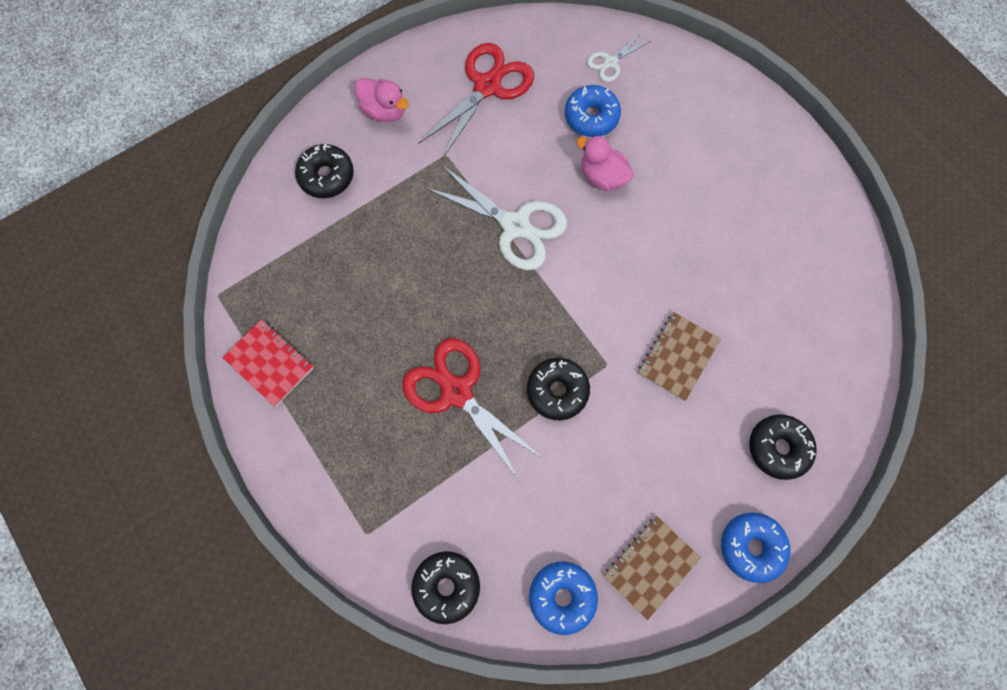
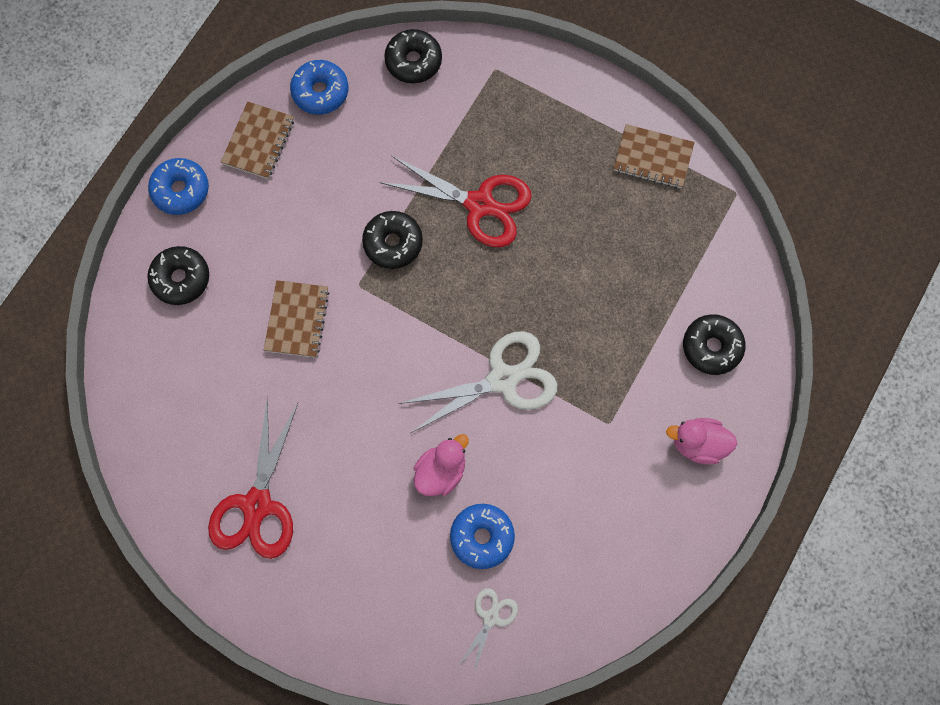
camera: 155 degrees right, 0 degrees up
red notebook [222,319,314,406] -> brown notebook [613,124,695,188]
red scissors [418,43,534,159] -> red scissors moved to [208,399,298,559]
white scissors [425,164,567,270] -> white scissors turned 150 degrees clockwise [398,331,557,433]
pink duck [576,135,634,191] -> pink duck turned 60 degrees counterclockwise [413,434,469,496]

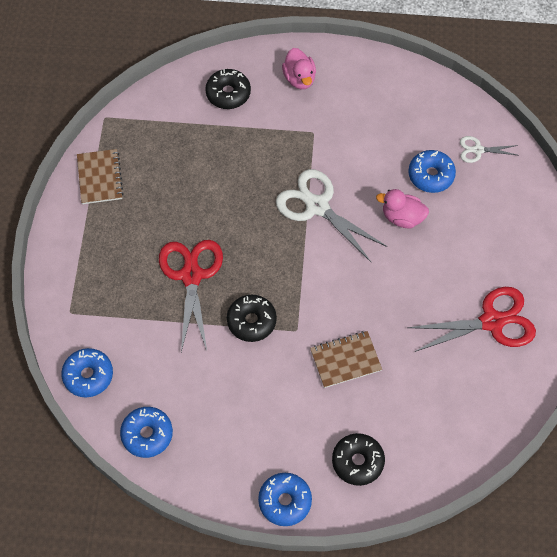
camera: 115 degrees left, 10 degrees down
brown notebook [221,101,294,179] -> none
black donut [384,29,442,84] -> blue donut [61,348,113,397]

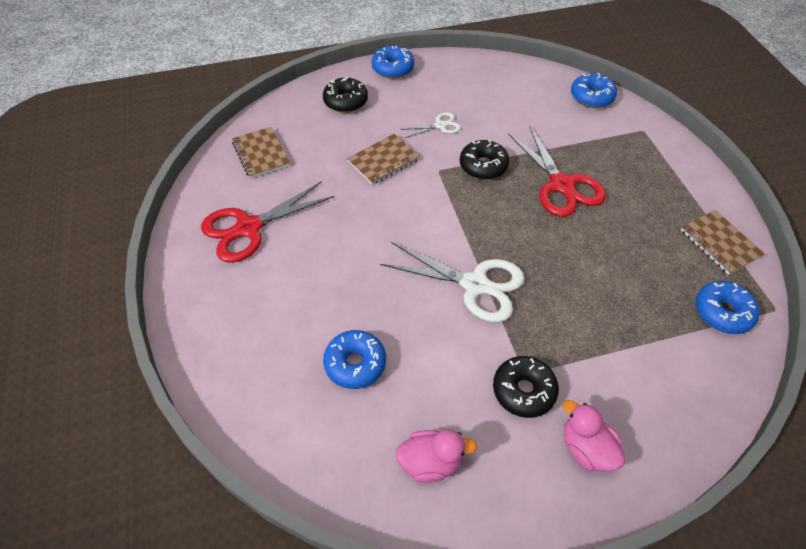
camera: 160 degrees right, 10 degrees down
blue donut [120,407,173,458] -> blue donut moved to [696,281,760,334]
black donut [205,69,251,109] -> black donut moved to [493,356,559,418]
pink duck [376,189,429,228] -> pink duck moved to [395,429,477,483]
white scissors [460,136,518,163] -> white scissors moved to [400,112,461,138]
none -> brown notebook [232,127,290,179]

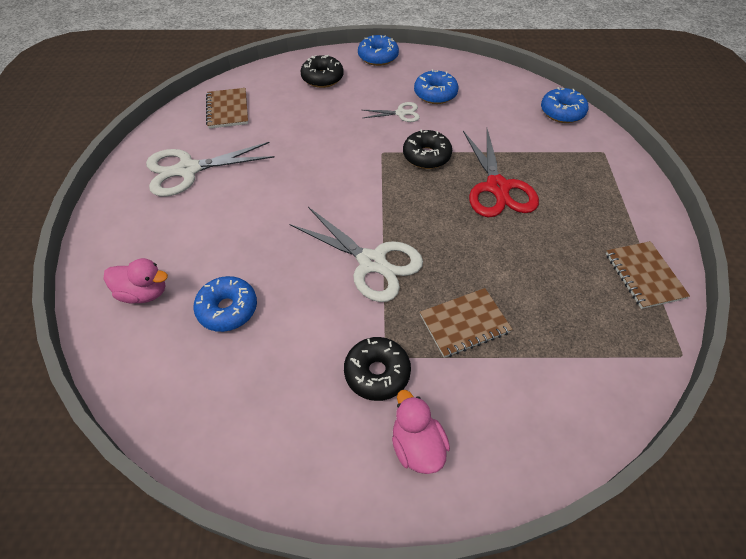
camera: 15 degrees right, 0 degrees up
red scissors [201,181,335,263] -> white scissors [146,142,275,196]
brown notebook [347,134,420,185] -> brown notebook moved to [420,288,512,358]
pink duck [395,429,477,483] -> pink duck moved to [104,258,168,304]
blue donut [696,281,760,334] -> blue donut moved to [414,69,458,104]

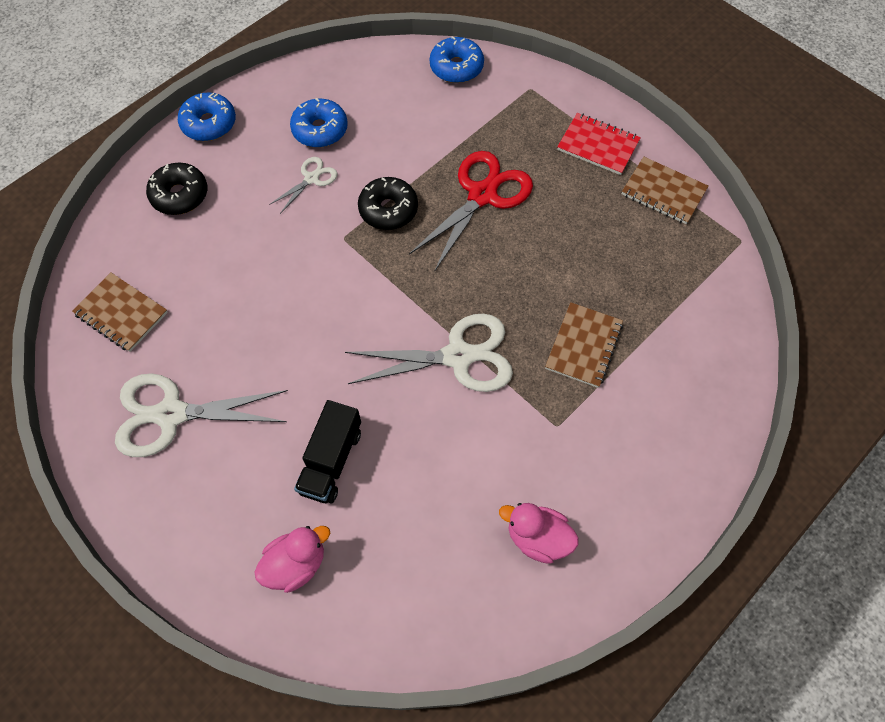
camera: 45 degrees left, 10 degrees up
white scissors [146,142,275,196] -> white scissors turned 60 degrees clockwise [115,373,288,457]
blue donut [194,276,257,332] -> none
black donut [344,337,411,401] -> none
pink duck [392,390,450,474] -> pink duck moved to [499,503,579,564]
red scissors [463,129,539,217] -> red scissors turned 90 degrees counterclockwise [409,151,533,272]
none -> black truck [294,400,361,503]
none -> red notebook [557,113,641,175]

